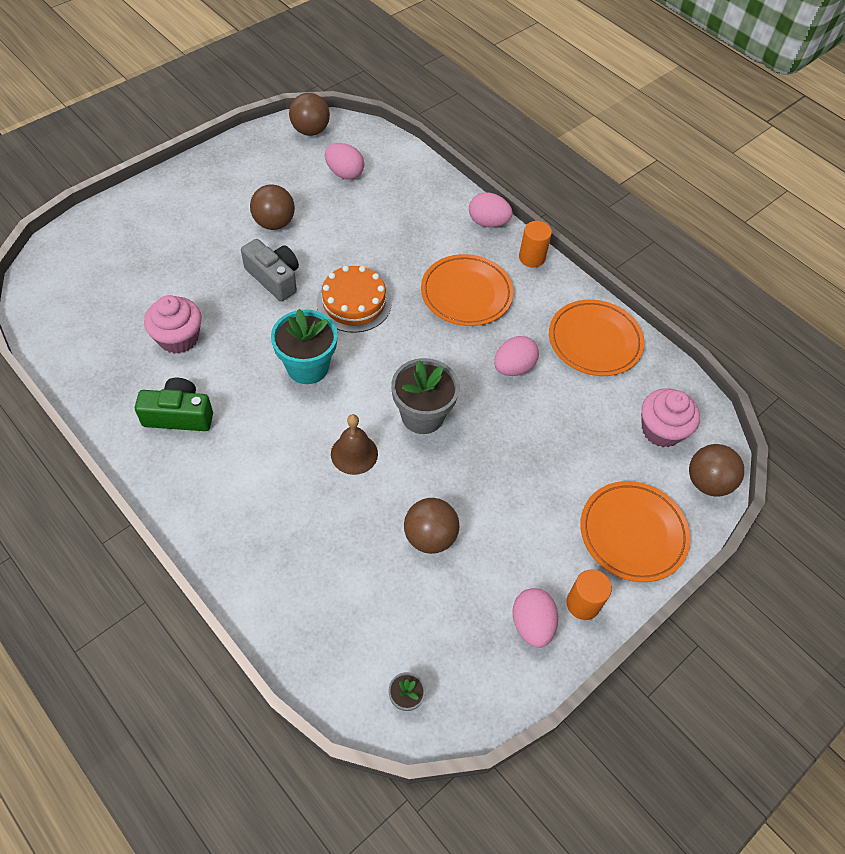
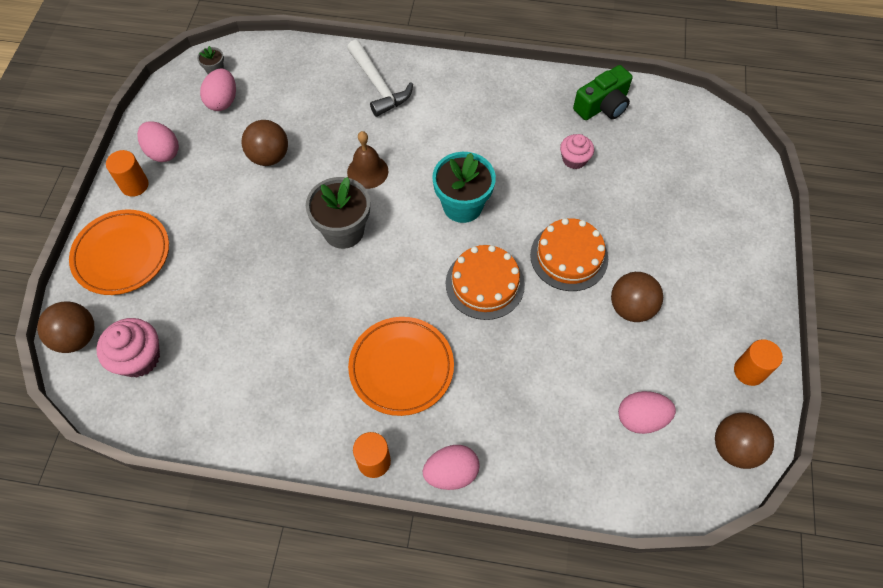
camera: 145 degrees right, 5 degrees up
green camera [135,378,213,431] -> green camera moved to [573,65,633,120]
pink cupcake [144,295,202,354] -> pink cupcake [560,134,594,169], size x0.65
grey camera [241,239,299,301] -> orange cake [530,218,608,291]
pink egg [494,336,539,376] -> pink egg moved to [200,68,236,111]
orange plate [549,299,644,376] -> none
none -> white hammer [347,40,413,117]
none -> orange cylinder [734,339,783,386]

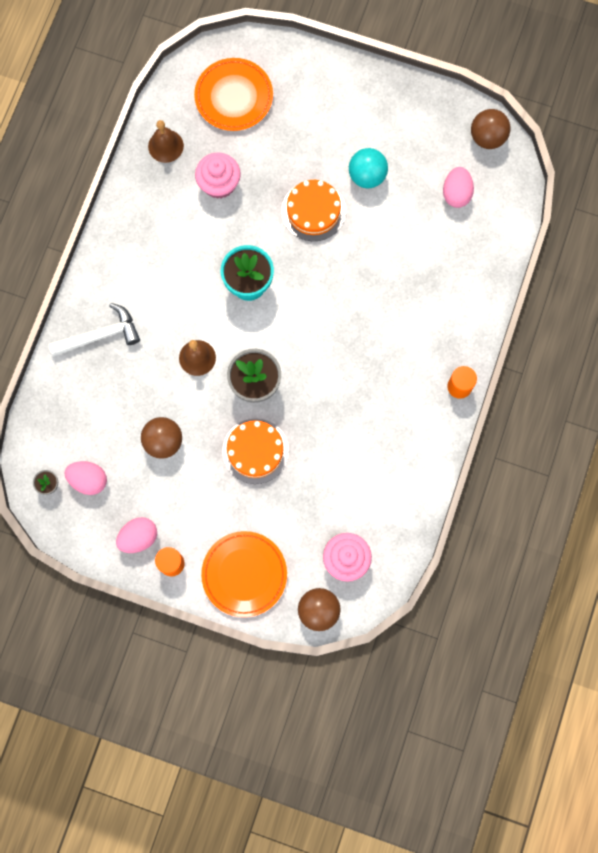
camera: 80 degrees left, 15 degrees up
orange plate [348,317,454,416] -> orange plate moved to [194,58,273,131]
pink egg [423,445,480,490] -> none
orange cake [446,245,525,320] -> orange cake moved to [222,418,289,484]
pink cupcake [560,134,594,169] -> pink cupcake [195,152,241,199], size x1.53
green camera [573,65,633,120] -> brown bell [148,120,184,163]
brown ball [611,272,663,322] -> turquoise ball [349,148,388,188]
orange cylinder [734,339,783,386] -> none

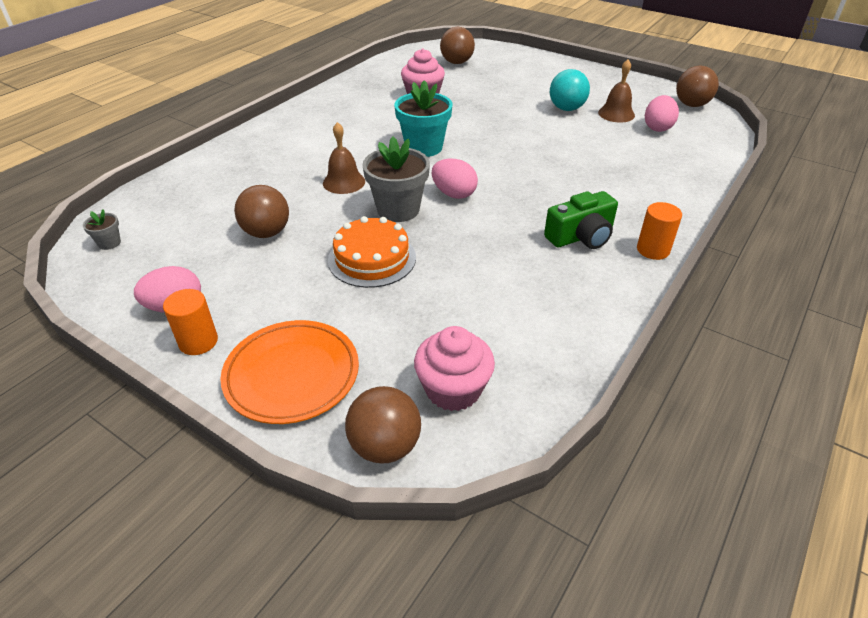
camera: 15 degrees right, 35 degrees down
white hammer [48,303,140,357] -> none
pink egg [65,461,107,495] -> pink egg moved to [431,159,478,199]
brown bell [148,120,184,163] -> brown bell moved to [598,59,635,123]
orange plate [194,58,273,131] -> brown ball [440,27,475,64]
orange cake [282,180,346,241] -> none
none -> green camera [544,191,618,249]

